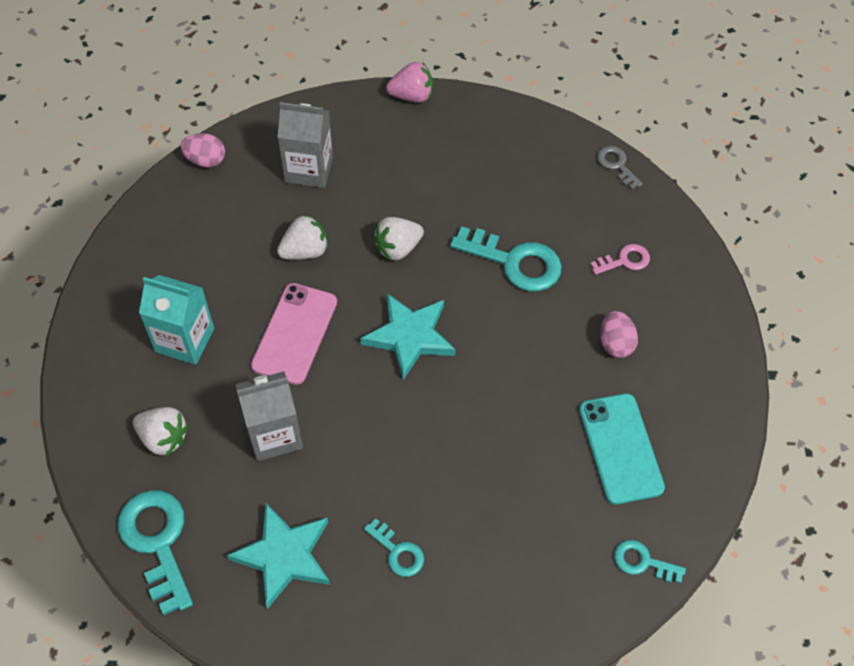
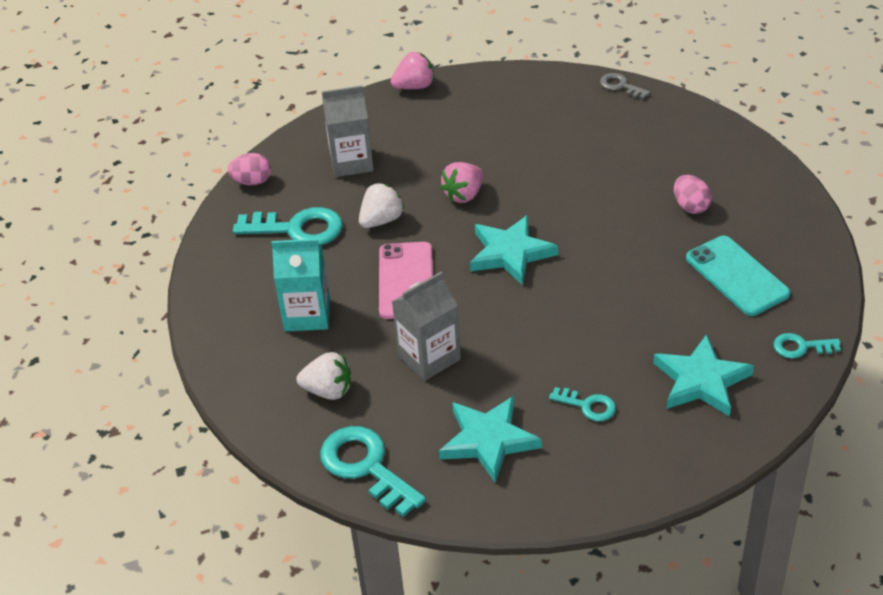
camera: 15 degrees left, 15 degrees down
white strawberry [374,217,424,261] -> pink strawberry [440,162,483,203]
turquoise key [450,226,562,291] -> turquoise key moved to [233,207,343,245]
pink key [590,244,650,275] -> none
none -> turquoise star [653,334,754,417]

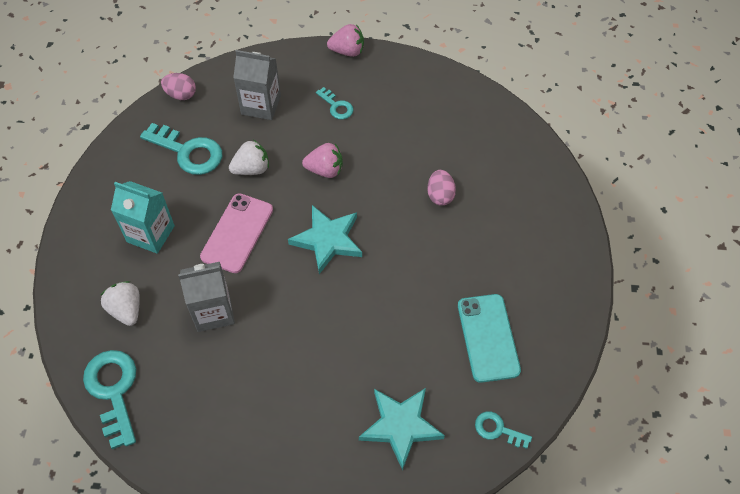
camera: 20 degrees right, 15 degrees up
white strawberry [296,352,351,400] -> white strawberry turned 150 degrees counterclockwise [101,281,140,326]
turquoise star [439,396,542,483] -> none
pink strawberry [440,162,483,203] -> pink strawberry turned 150 degrees counterclockwise [302,143,343,178]
turquoise key [549,387,616,421] -> turquoise key moved to [316,87,354,119]
grey key [600,73,650,99] -> none
pink egg [674,175,712,214] -> pink egg moved to [427,170,456,205]

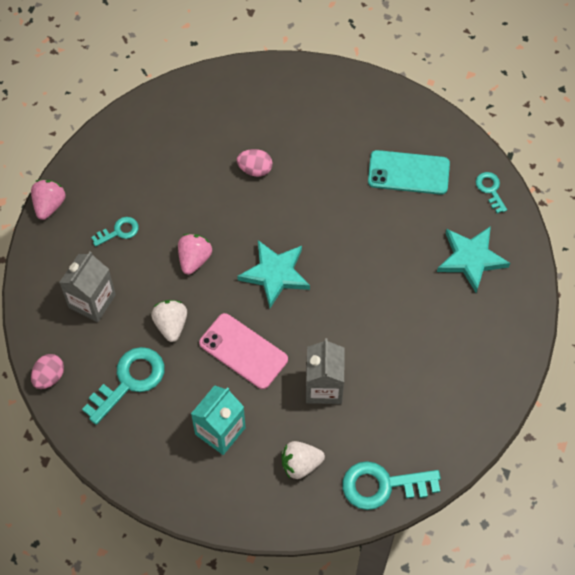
camera: 75 degrees left, 5 degrees up
turquoise key [475,411,532,449] -> turquoise key turned 120 degrees clockwise [476,172,507,214]

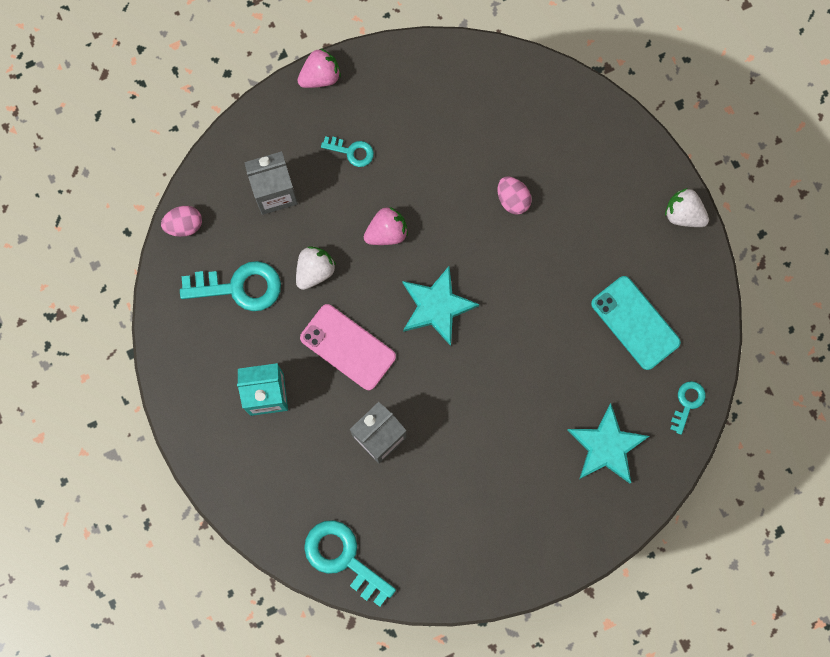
camera: 45 degrees right, 15 degrees up
pink phone [199,313,288,389] -> pink phone turned 45 degrees counterclockwise [300,304,396,390]
white strawberry [281,441,325,479] -> white strawberry moved to [665,188,709,227]

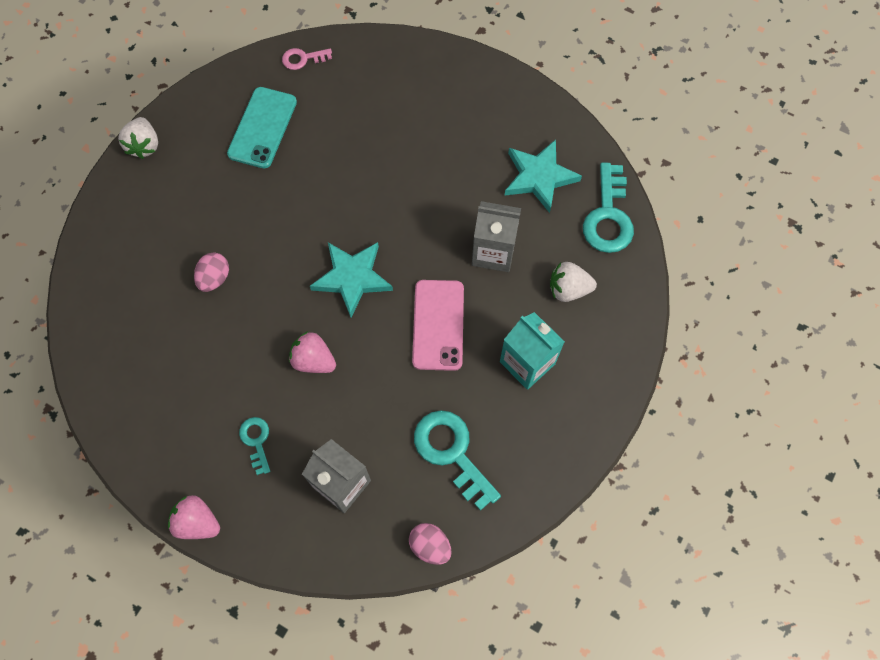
camera: 125 degrees left, 10 degrees down
white strawberry [296,246,336,290] -> white strawberry moved to [550,262,597,302]
turquoise star [567,404,649,484] -> turquoise star moved to [504,139,582,213]
turquoise key [670,381,706,435] -> pink key [282,48,332,70]

